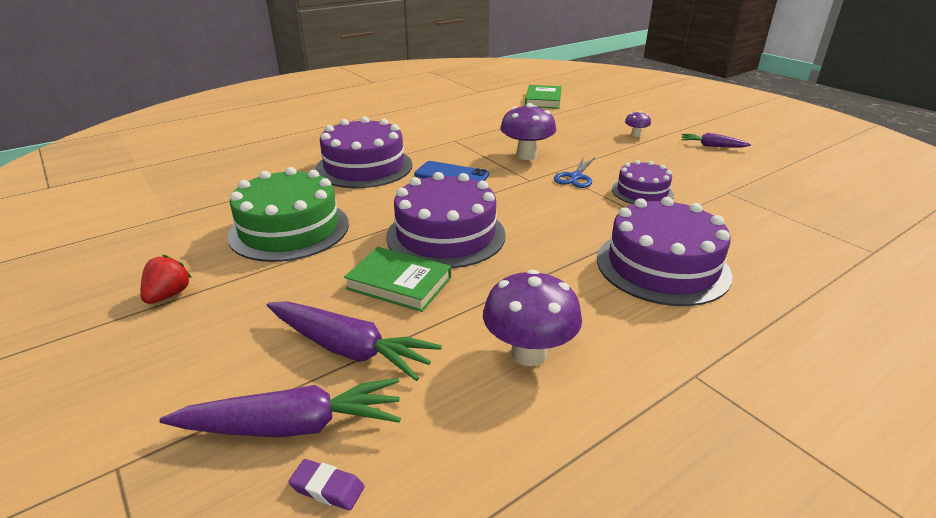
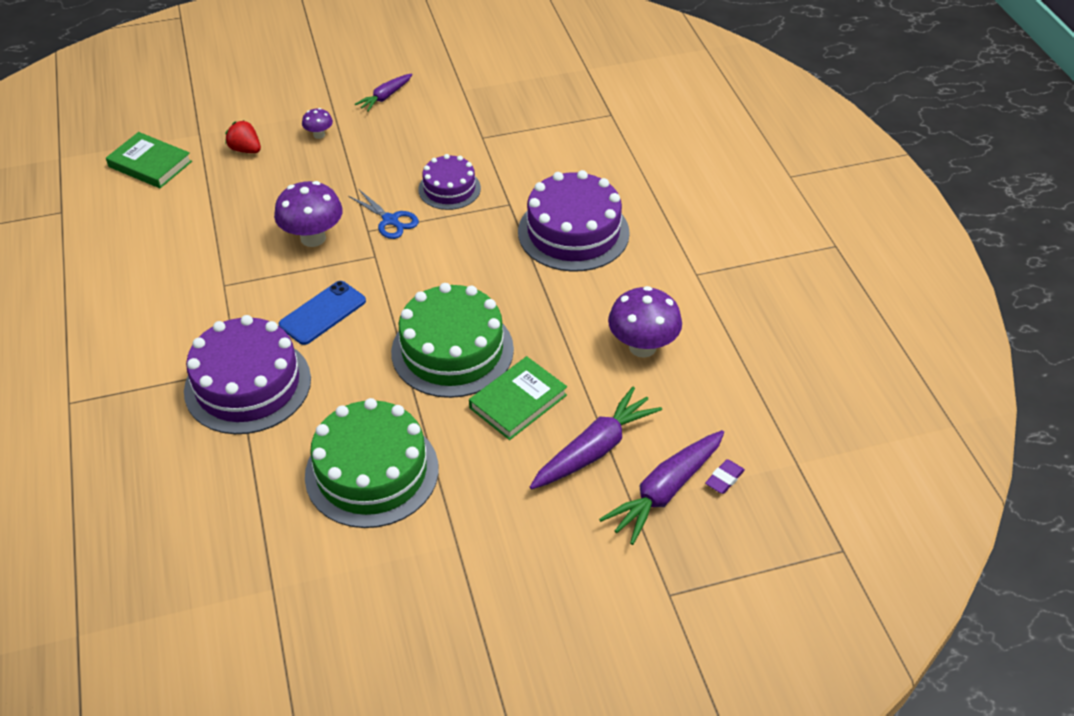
camera: 70 degrees left, 15 degrees up
red strawberry [140,255,192,304] -> red strawberry moved to [225,120,261,153]
purple carrot [159,378,401,438] -> purple carrot turned 150 degrees counterclockwise [599,430,724,545]
purple cake [386,172,506,268] -> green cake [391,283,514,398]

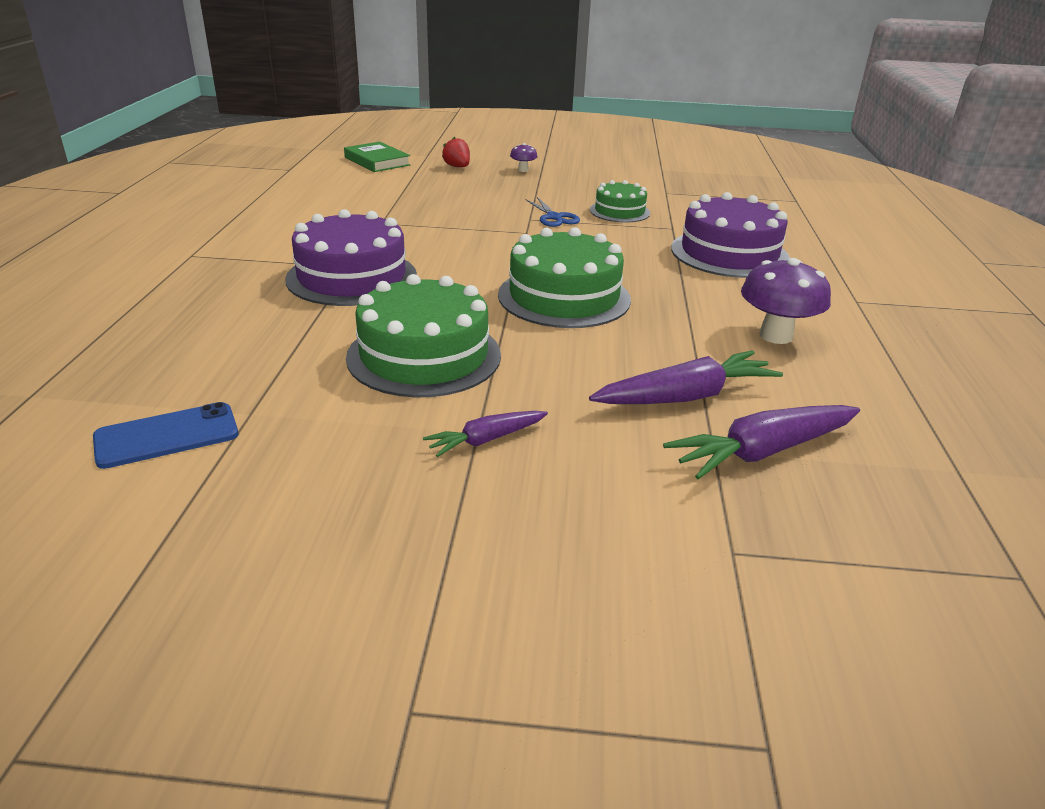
camera: 20 degrees right, 15 degrees down
purple mushroom [274,181,343,247] -> none
blue phone [279,281,366,345] -> blue phone moved to [93,402,238,469]
purple carrot [355,73,412,112] -> purple carrot moved to [423,411,548,457]
purple cake [418,154,481,210] -> green cake [590,180,650,222]
green book [469,356,567,440] -> none
purple eraser [705,459,745,494] -> none

